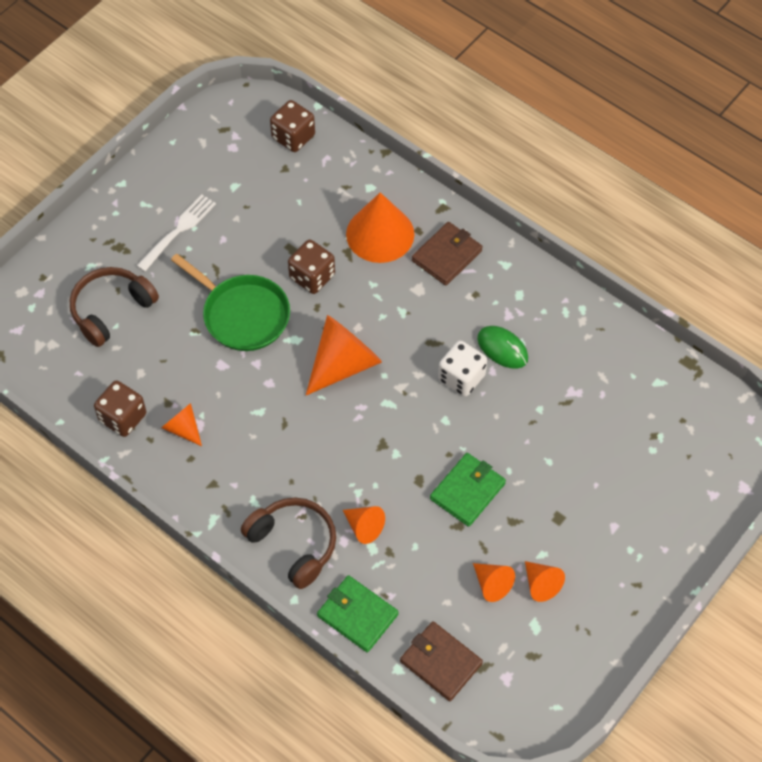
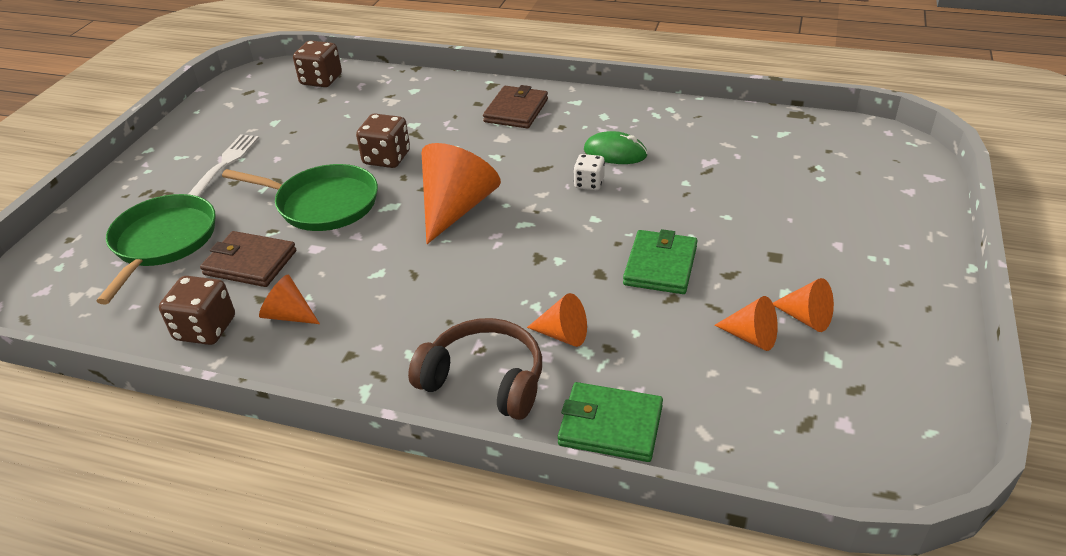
camera: 20 degrees left, 20 degrees down
brown headphones [70,267,159,347] -> green pan [96,194,216,304]
orange cone [346,192,414,263] -> none
brown wallet [400,621,483,701] -> brown wallet moved to [200,231,296,287]
white dice [438,340,487,396] -> white dice [574,154,605,190], size x0.64

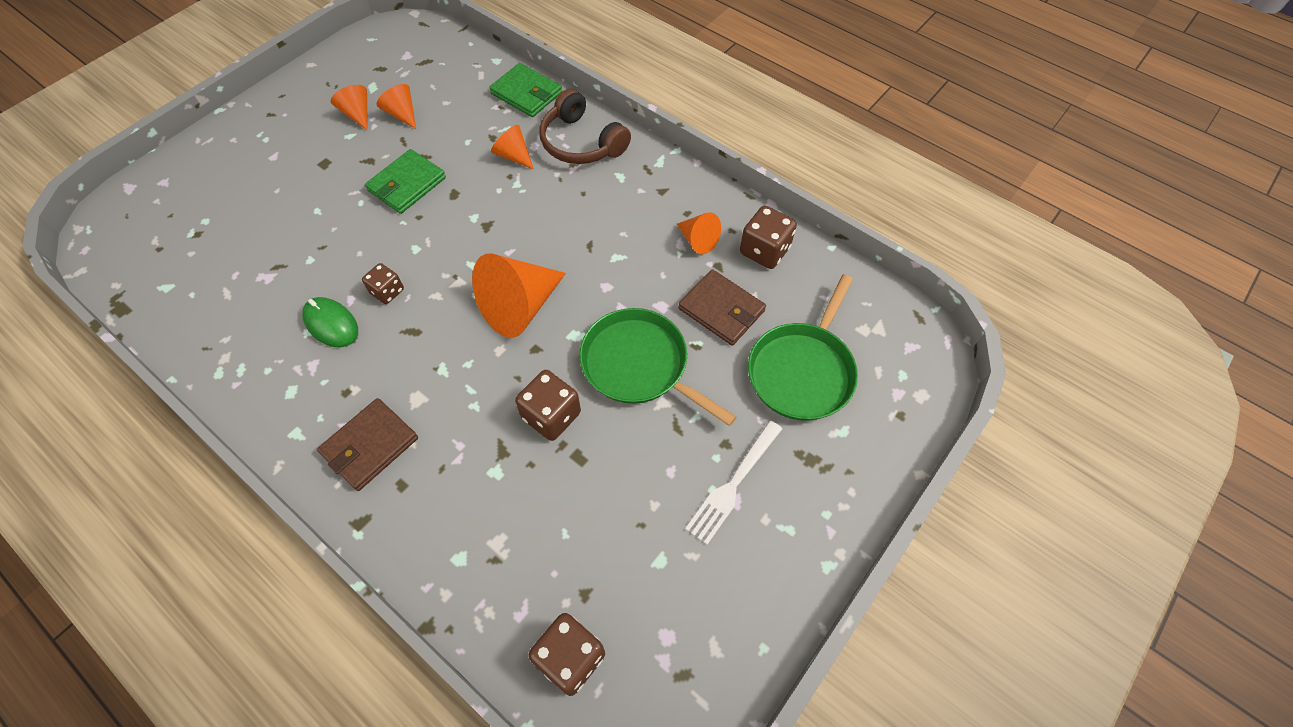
camera: 160 degrees left, 20 degrees up
white dice [574,154,605,190] -> brown dice [362,263,404,304]

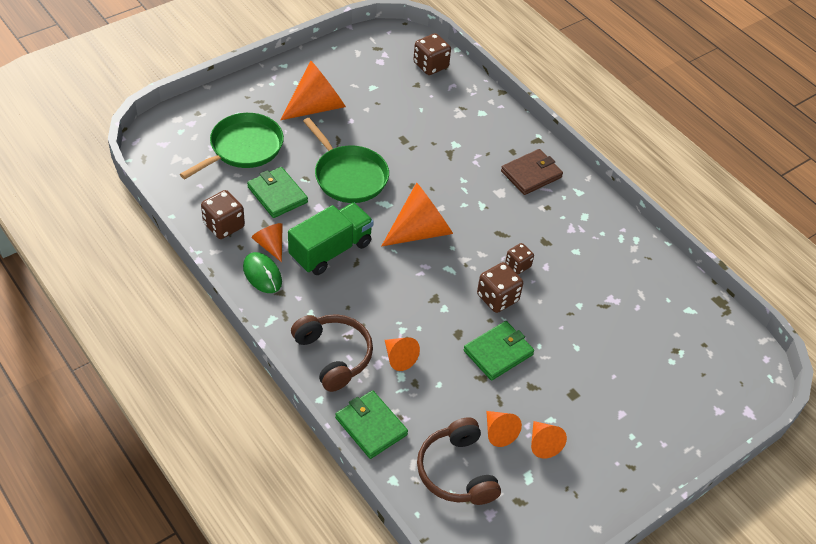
camera: 170 degrees left, 10 degrees down
green mouse [302,297,358,347] -> green mouse moved to [243,252,282,293]
brown dice [515,370,581,441] -> brown dice moved to [477,262,523,313]
brown wallet [678,269,766,346] -> green wallet [247,167,308,218]
white fork [685,420,782,545] -> orange cone [281,60,346,120]
none -> green truck [288,203,374,275]
none -> brown headphones [417,417,501,505]

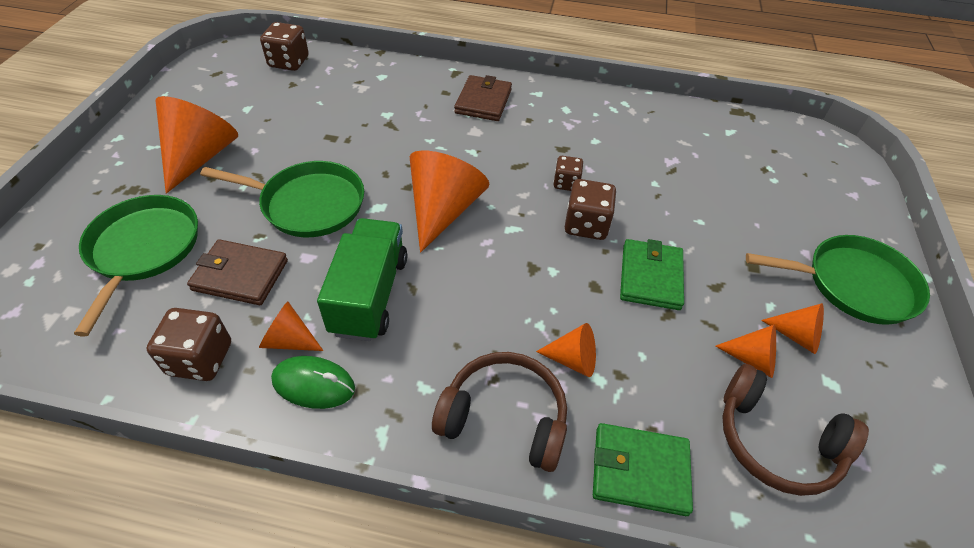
camera: 40 degrees left, 0 degrees up
green wallet [247,167,308,218] -> brown wallet [187,239,288,305]
none -> green pan [746,235,930,325]

